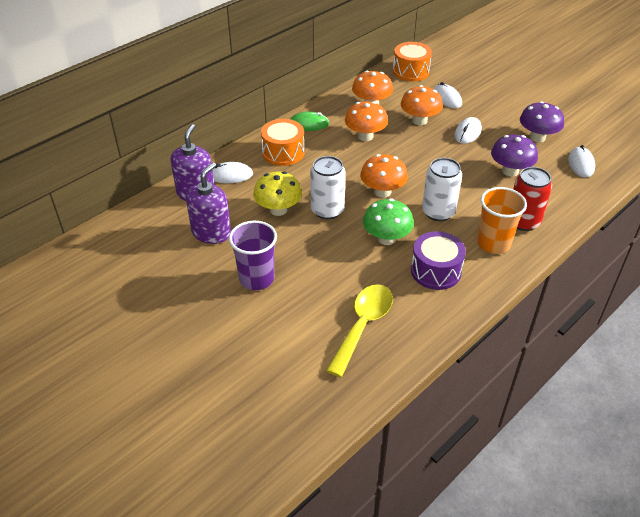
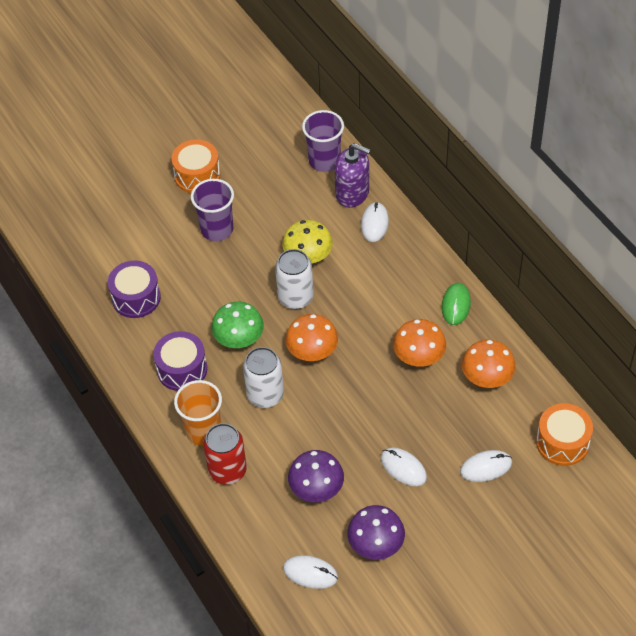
camera: 105 degrees right, 10 degrees up
purple soap dispenser [186,162,231,244] -> none
orange drum [261,119,305,166] -> orange drum moved to [171,139,220,193]
yellow spoon [326,284,393,377] -> purple drum [108,260,161,318]
orange mushroom [401,85,443,125] -> none
none -> purple cup [302,110,344,172]

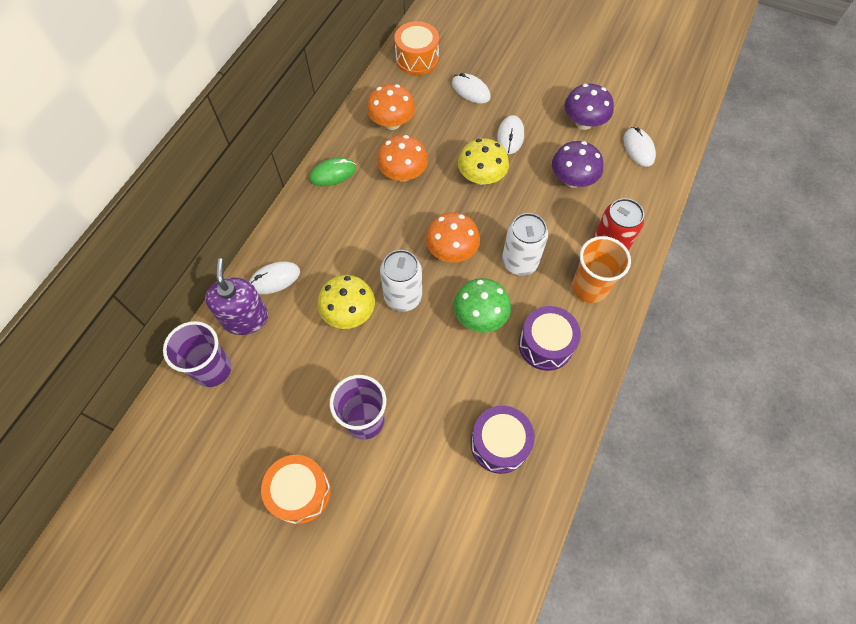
camera: 125 degrees left, 10 degrees up
none -> yellow mushroom [458,138,509,185]

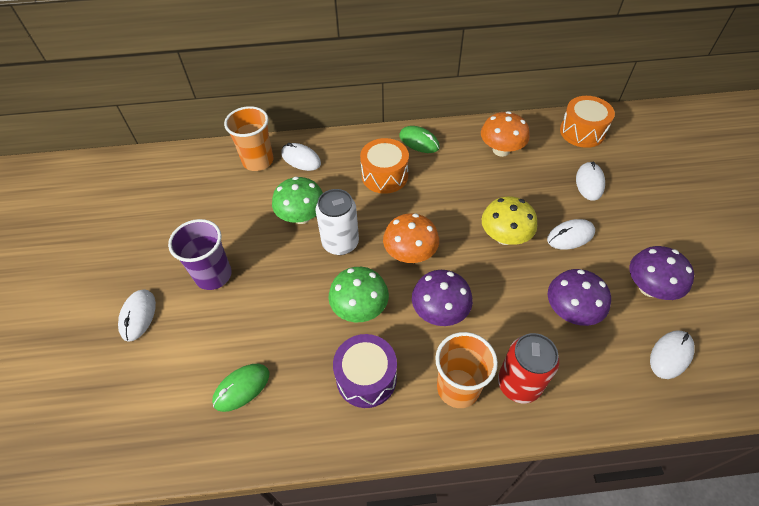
camera: 60 degrees right, 10 degrees down
purple cup [163,321,231,387] -> none
purple soap dispenser [205,258,268,335] -> orange cup [224,106,274,171]
orange drum [261,455,331,525] -> orange drum moved to [360,138,409,194]
yellow mushroom [318,275,375,329] -> green mushroom [272,177,323,224]
orange mushroom [377,135,428,182] -> none
purple drum [471,405,535,474] -> green mouse [212,364,269,412]
white can [502,213,548,276] -> purple mushroom [412,270,473,326]
none -> white mouse [118,289,156,342]

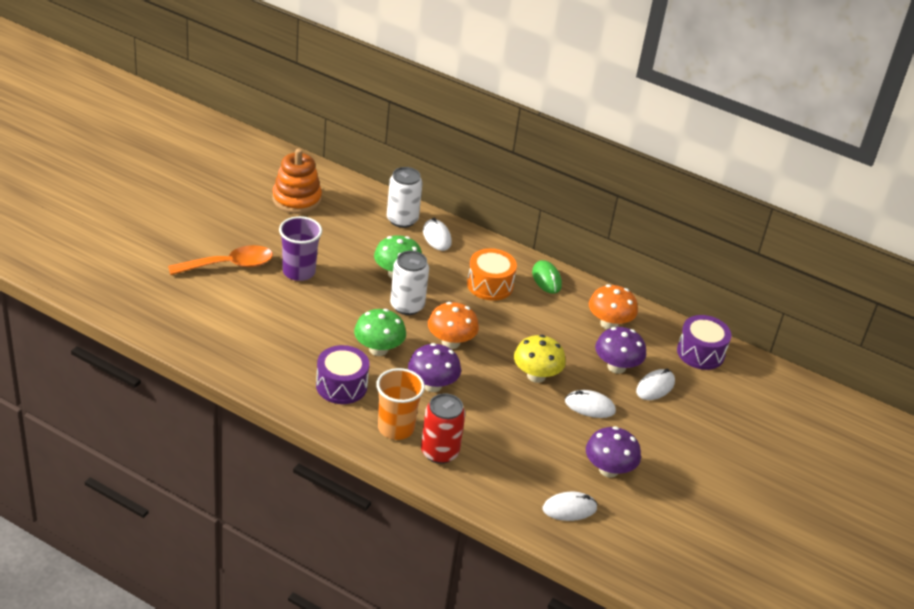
camera: 30 degrees right, 15 degrees down
white mouse [118,289,156,342] -> orange spoon [168,245,273,275]
green mouse [212,364,269,412] -> none
orange cup [224,106,274,171] -> white can [387,167,423,228]
purple mushroom [548,269,611,326] -> purple mushroom moved to [595,327,646,374]
orange drum [560,96,615,148] -> purple drum [677,315,731,370]
none -> orange stacking toy [272,149,322,214]

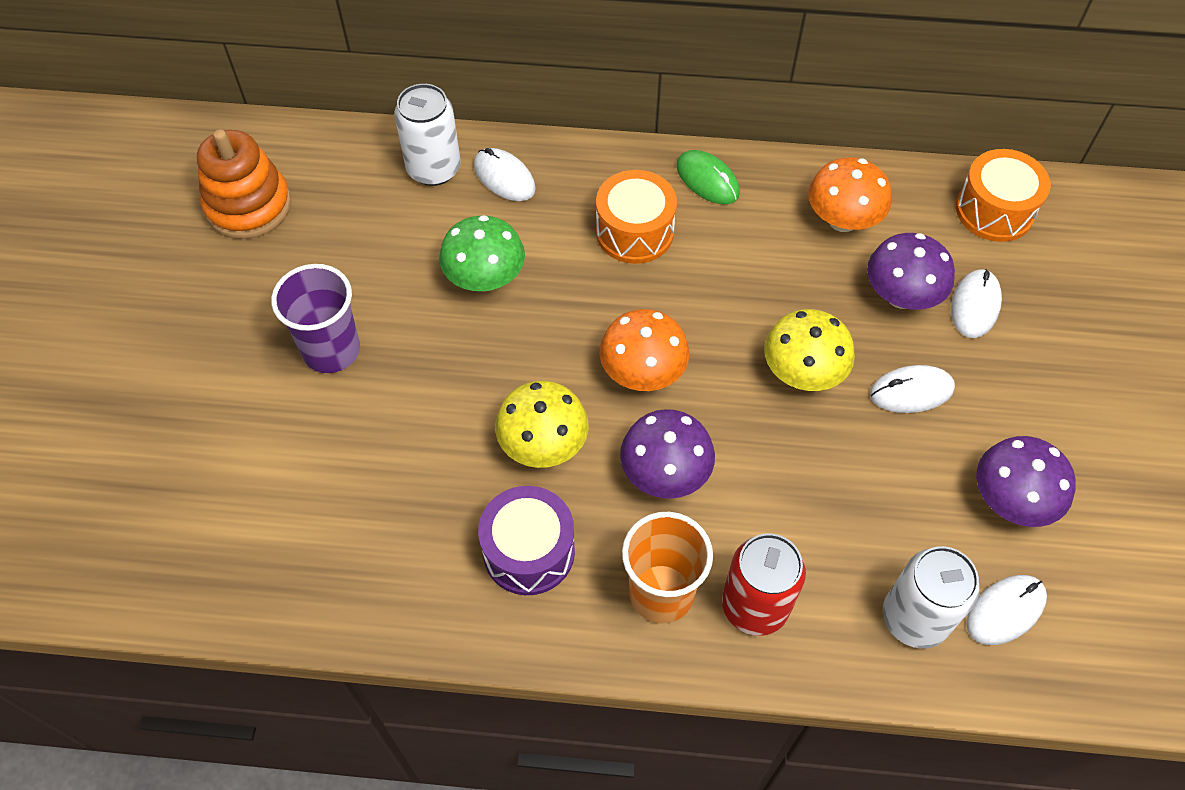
camera: 20 degrees left, 20 degrees up
orange spoon [168,245,273,275] -> none
green mushroom [354,309,406,356] -> yellow mushroom [495,381,589,468]
white can [390,251,429,315] -> white can moved to [883,546,980,649]
purple drum [677,315,731,370] -> orange drum [956,149,1051,242]

